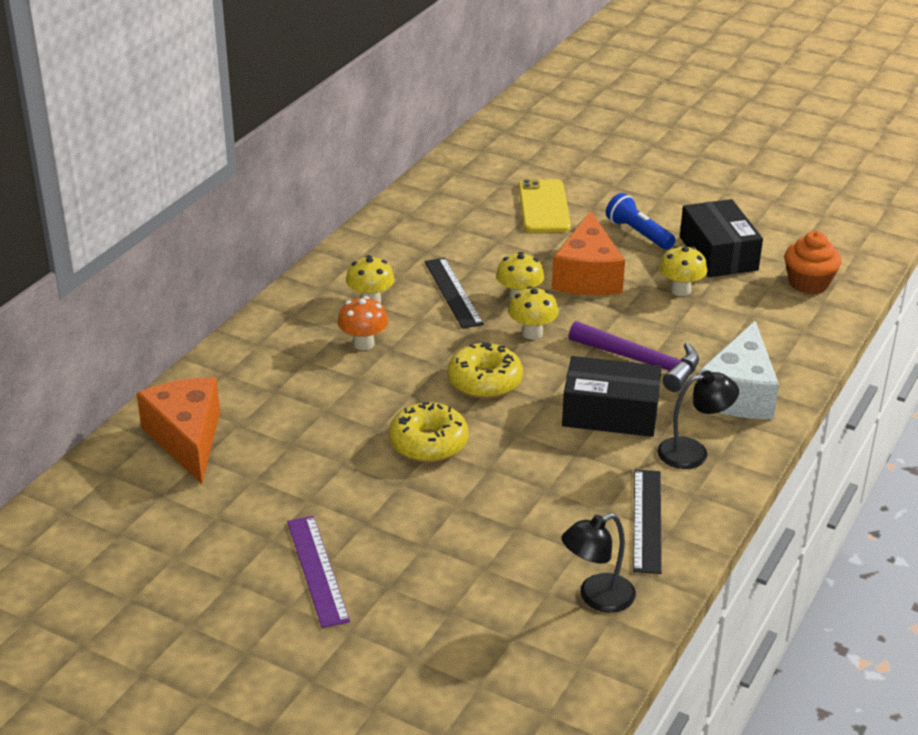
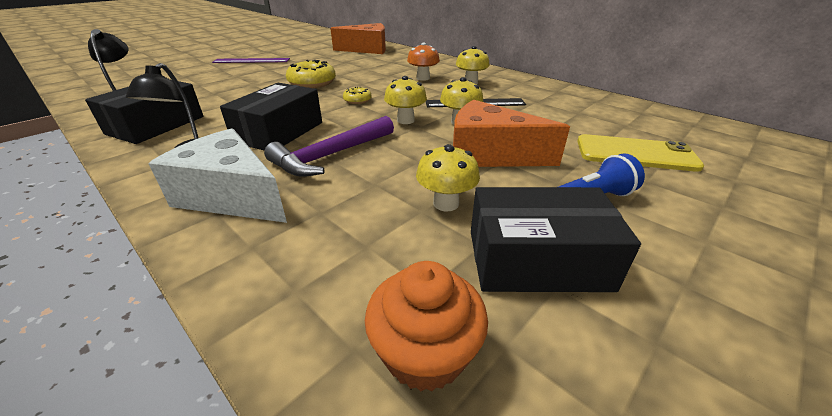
camera: 105 degrees right, 0 degrees up
yellow donut [447,342,523,399] -> yellow donut [343,87,372,104], size x0.53
black ruler [633,470,662,574] -> black box [85,80,204,144]

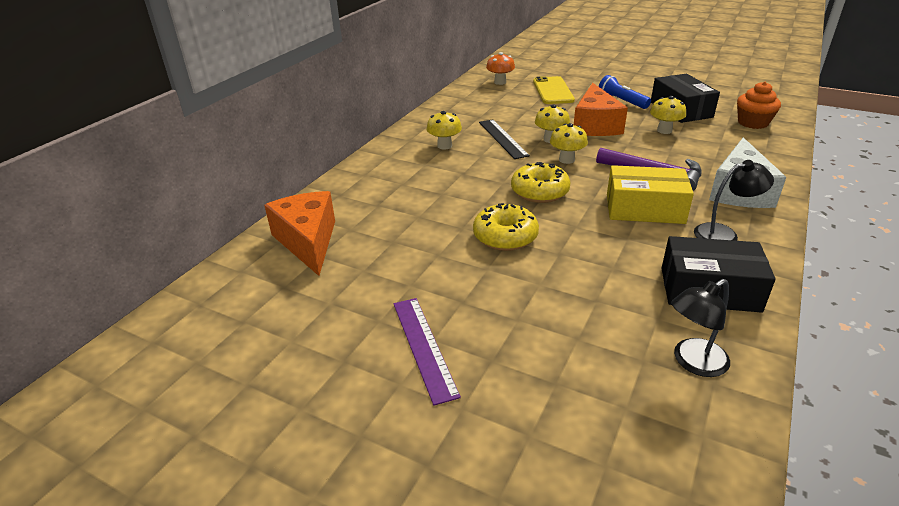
camera: 105 degrees left, 0 degrees up
black box [220,83,322,151] -> yellow box [607,165,694,224]
yellow donut [343,87,372,104] -> yellow donut [511,162,571,203], size x1.89
orange mushroom [407,42,440,81] -> orange mushroom moved to [486,52,515,85]

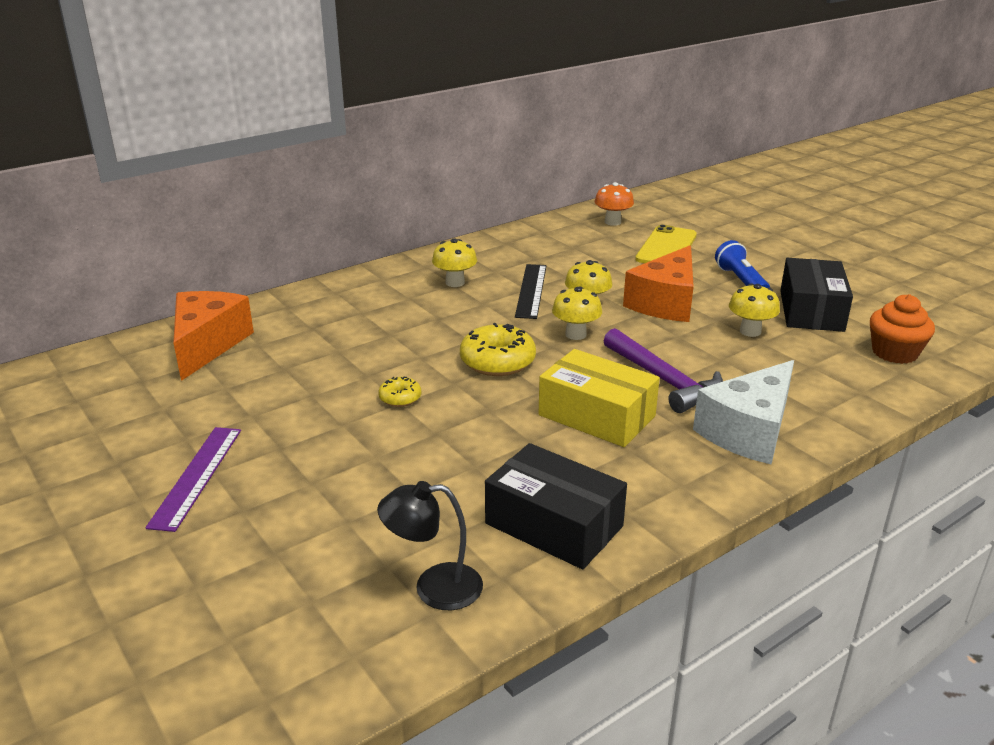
camera: 25 degrees right, 5 degrees down
yellow donut [473,203,539,251] -> yellow donut [378,377,421,407], size x0.53
black lamp [694,160,774,241] -> none

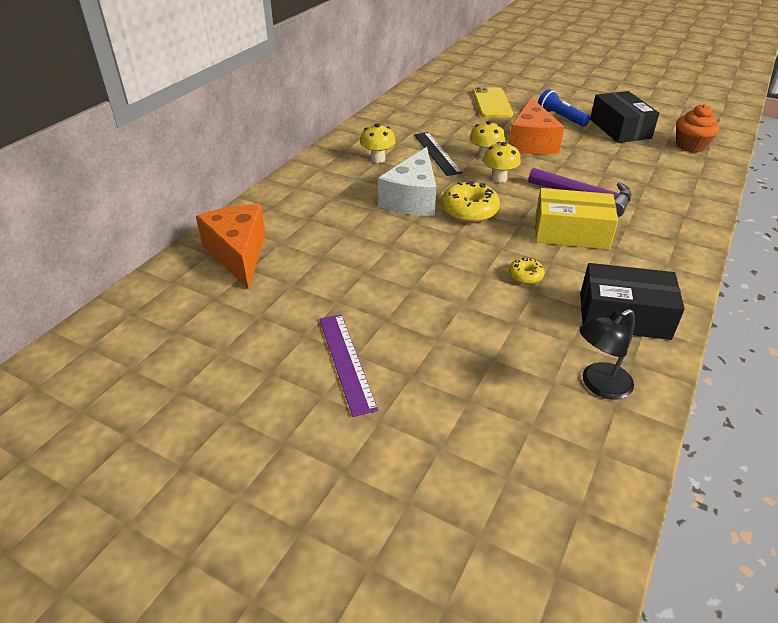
camera: 25 degrees left, 10 degrees up
yellow donut [378,377,421,407] -> yellow donut moved to [509,258,545,284]
orange mushroom [595,182,634,226] -> none
white cheese [693,360,794,464] -> white cheese moved to [378,147,436,216]
yellow mushroom [729,284,780,337] -> none

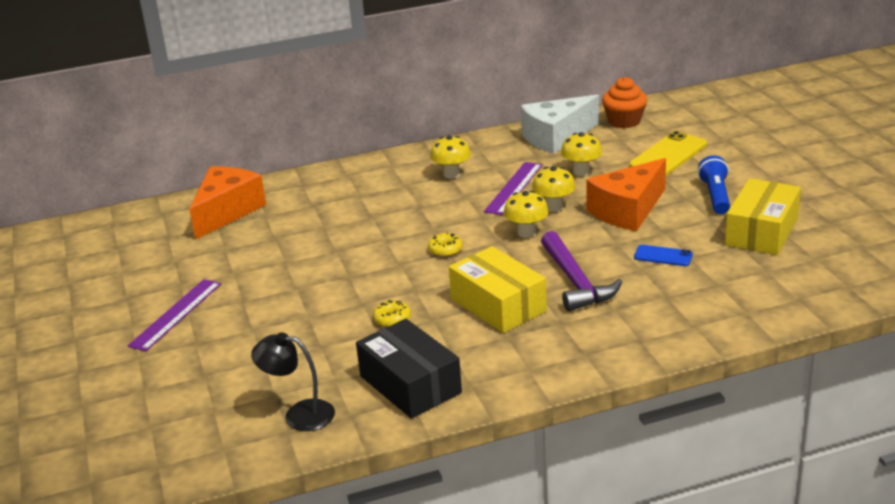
camera: 45 degrees right, 10 degrees down
white cheese [378,147,436,216] -> white cheese moved to [521,95,599,154]
black ruler [414,132,462,176] -> purple ruler [484,162,542,215]
yellow donut [441,181,500,223] -> yellow donut [428,232,463,257], size x0.53
black box [590,91,659,143] -> yellow box [725,178,801,255]
orange cupcake [676,104,720,153] -> orange cupcake moved to [602,77,647,128]
none -> yellow mushroom [561,132,602,176]
none -> blue phone [634,245,693,266]

